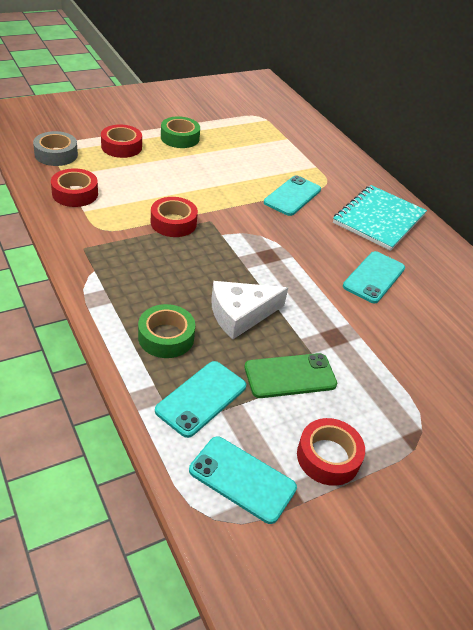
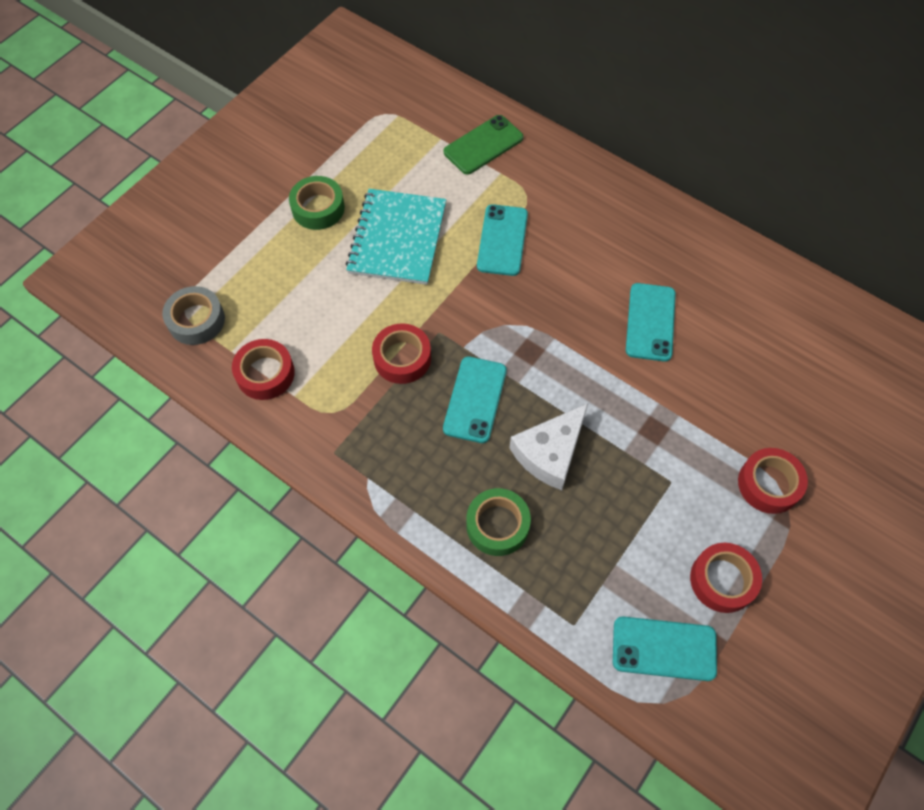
camera: 20 degrees left, 20 degrees up
red tape [101,125,142,158] -> red tape moved to [738,448,808,514]
turquoise phone [155,361,246,438] -> turquoise phone moved to [443,356,507,443]
green phone [244,353,337,398] -> green phone moved to [444,115,523,175]
turquoise notebook [333,185,427,251] -> turquoise notebook moved to [346,189,446,285]

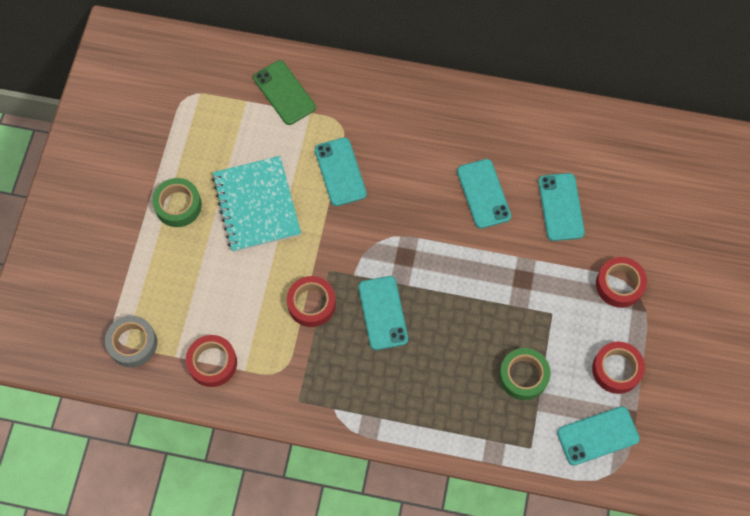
camera: 25 degrees left, 5 degrees up
green phone [444,115,523,175] -> green phone turned 60 degrees counterclockwise [253,60,316,125]
green tape [466,488,531,556] -> green tape moved to [499,348,551,400]
white cheese [509,403,588,490] -> none
none -> turquoise phone [538,173,585,241]

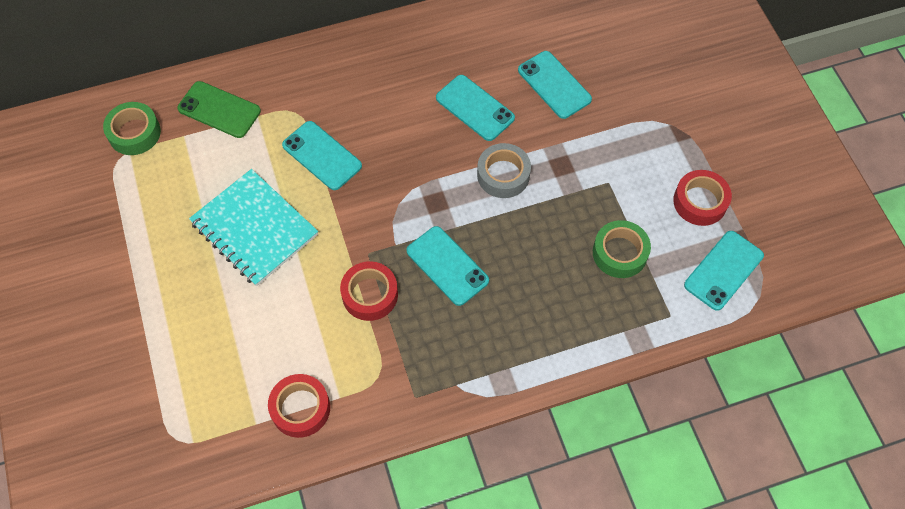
camera: 30 degrees left, 5 degrees down
grey tape [105,316,157,367] -> grey tape moved to [477,143,531,198]
green tape [152,178,202,227] -> green tape moved to [103,102,161,155]
red tape [596,257,647,308] -> none

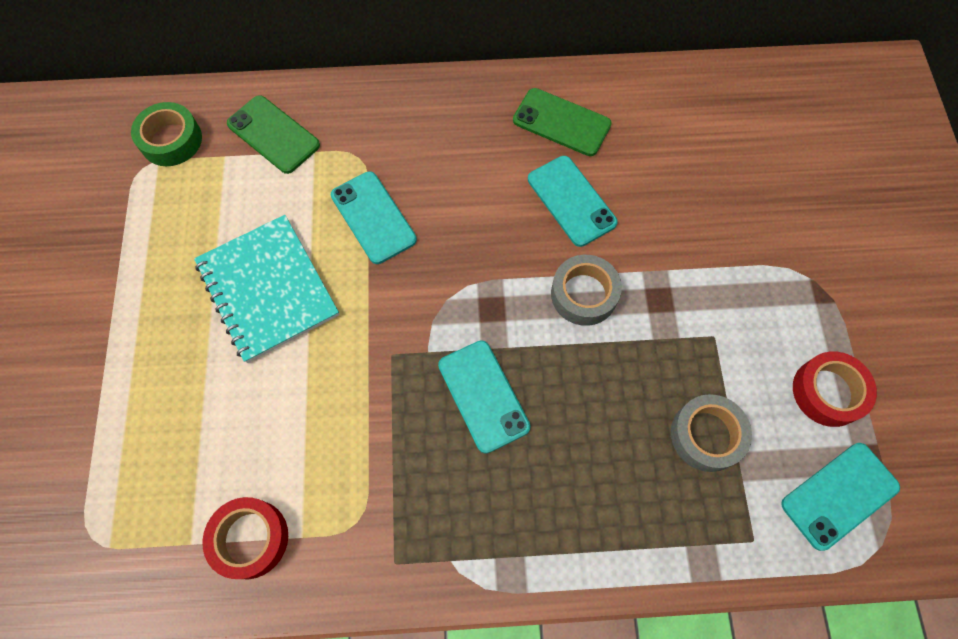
camera: 15 degrees right, 5 degrees up
red tape [340,261,398,321] -> none
turquoise phone [518,51,592,119] -> none
green tape [593,220,651,278] -> grey tape [671,394,752,472]
none -> green phone [513,88,611,156]

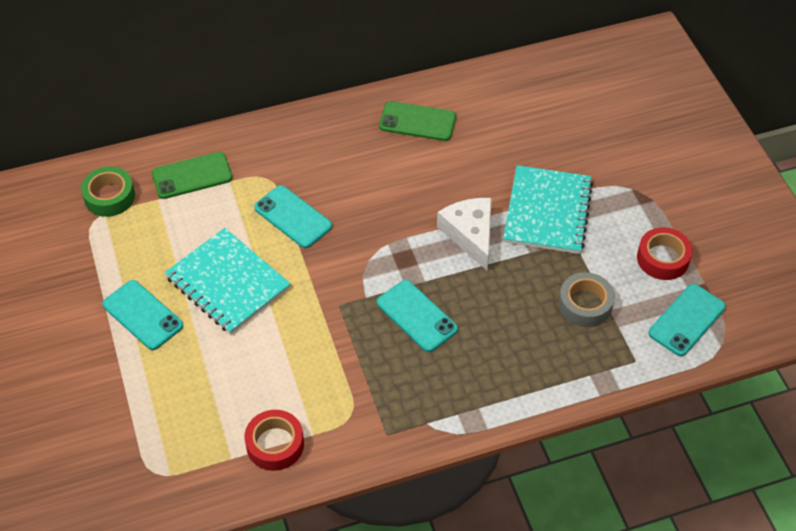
camera: 15 degrees left, 15 degrees down
green phone [227,95,320,174] -> green phone turned 45 degrees counterclockwise [152,152,233,199]
turquoise phone [528,156,618,247] -> turquoise phone moved to [102,280,183,350]
grey tape [551,255,622,326] -> white cheese [437,198,492,271]
none -> turquoise notebook [503,165,593,254]

